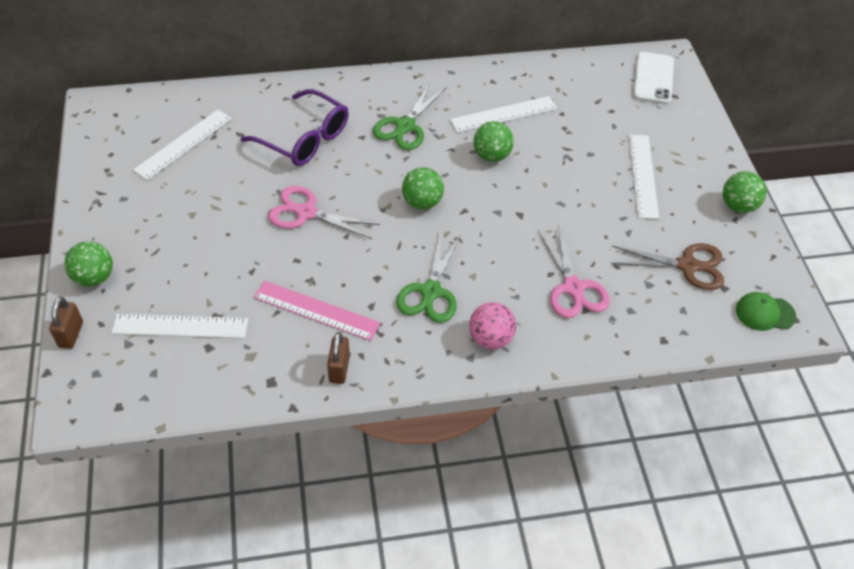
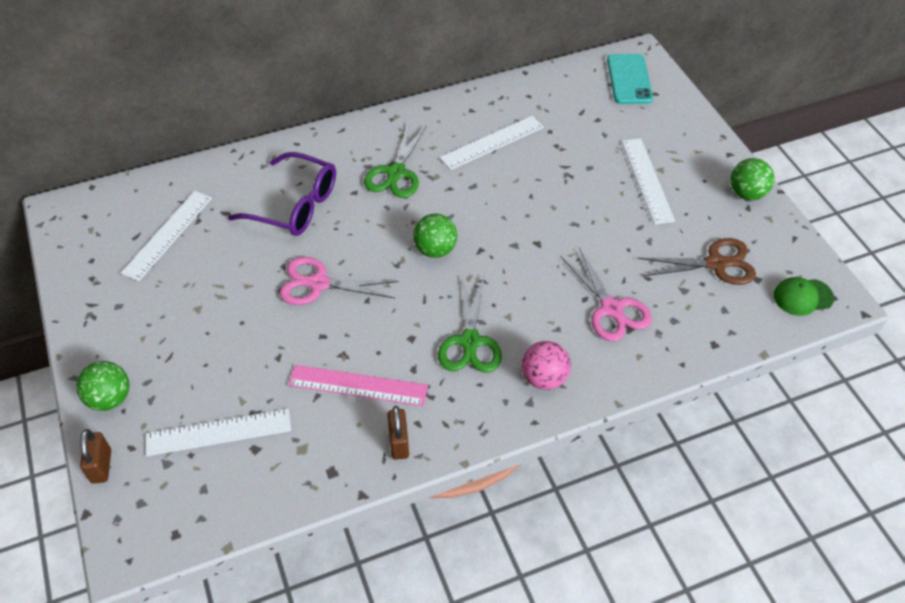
camera: 10 degrees left, 0 degrees up
green ball [474,121,514,162] -> none
white phone [633,52,674,104] -> turquoise phone [607,54,653,104]

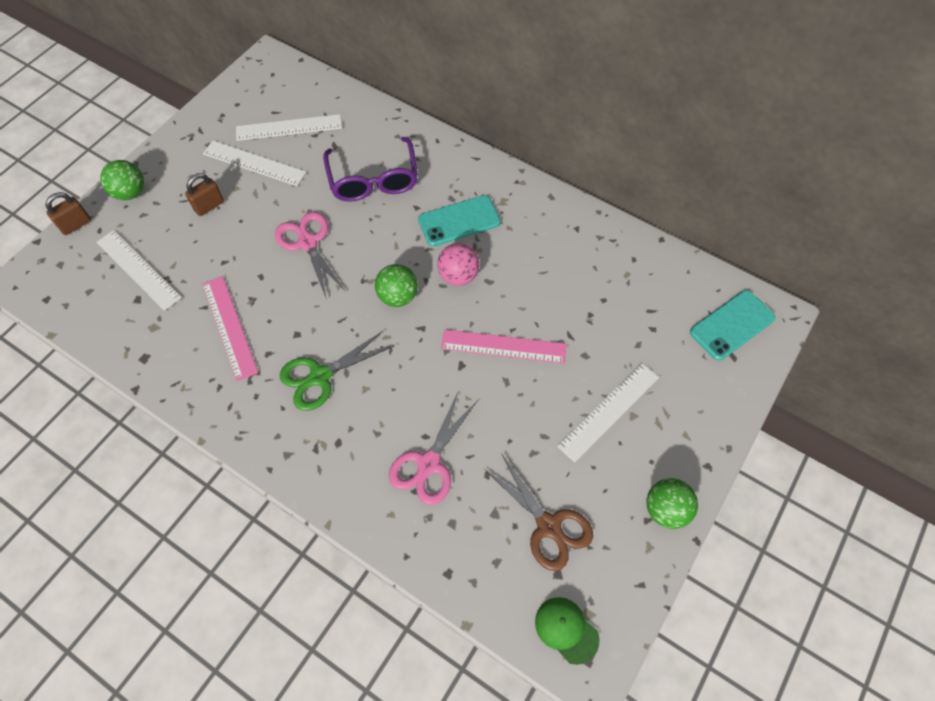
camera: 55 degrees right, 10 degrees up
green scissors [364,125,427,198] -> turquoise phone [418,195,501,246]
brown padlock [387,406,409,460] -> brown padlock moved to [185,173,224,216]
white ruler [440,116,544,170] -> white ruler moved to [203,141,306,186]
pink ball [522,341,571,390] -> pink ball moved to [437,243,479,286]
none -> pink ruler [441,329,566,364]

